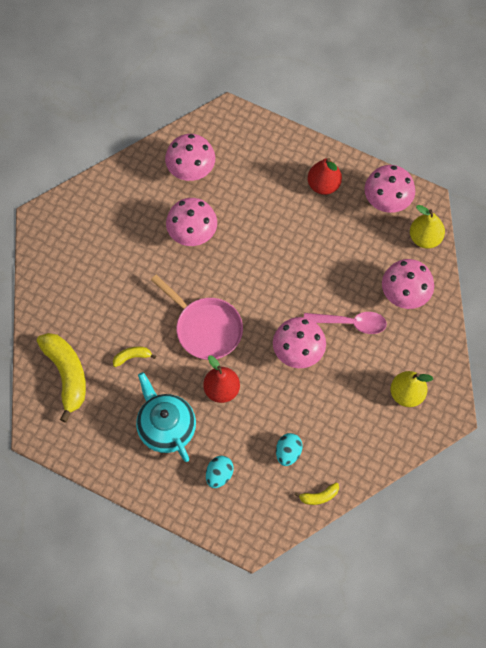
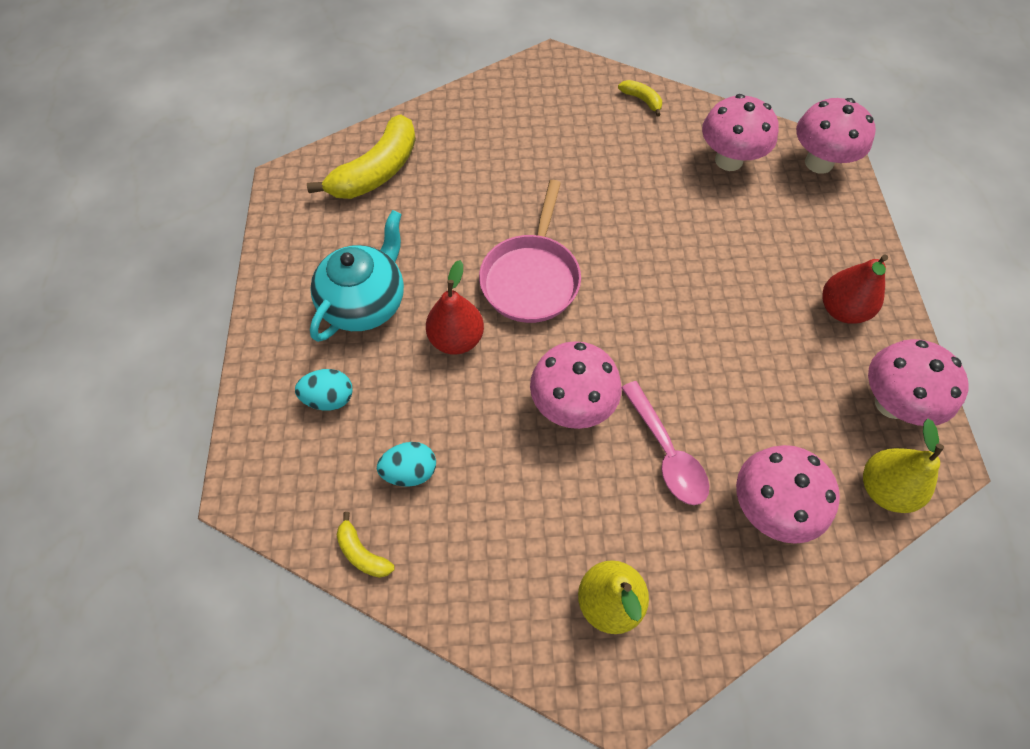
camera: 60 degrees right, 5 degrees down
yellow banana [113,347,156,367] -> yellow banana moved to [618,80,662,116]
pink mushroom [166,198,217,246] -> pink mushroom moved to [796,98,876,174]

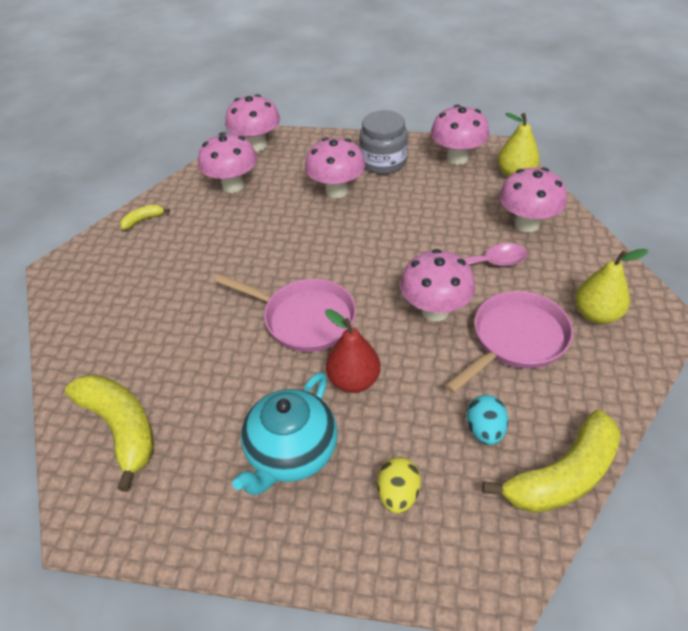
camera: 75 degrees left, 15 degrees down
turquoise egg [295,369,353,411] -> yellow egg [377,457,421,513]
turquoise teapot [310,210,404,342] -> turquoise teapot turned 105 degrees counterclockwise [232,372,338,495]
yellow banana [337,512,395,578] -> yellow banana [483,410,621,513], size x2.17
red pear [822,255,888,324] -> grey jar [359,110,408,174]
none -> pink mushroom [305,137,365,198]
none -> pink pan [445,291,573,394]

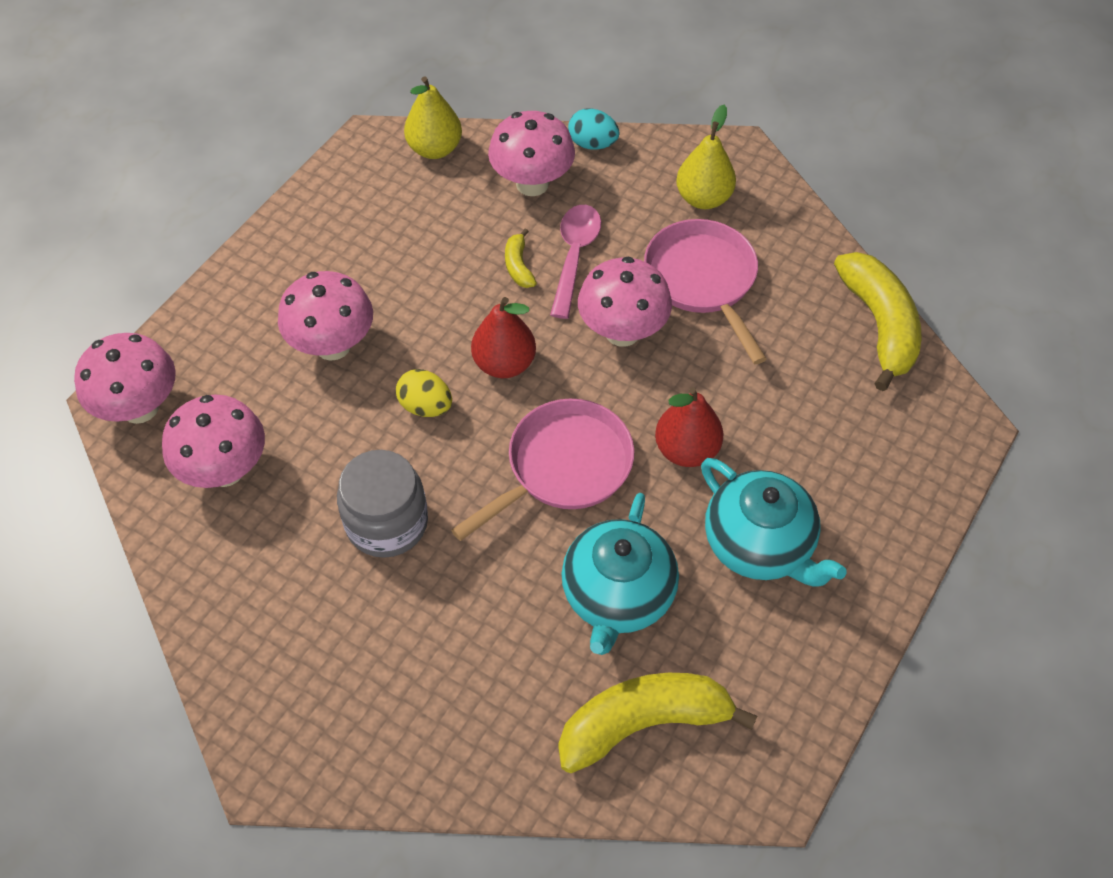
camera: 70 degrees left, 10 degrees up
yellow banana [120,205,170,230] -> yellow banana moved to [505,229,537,288]
grey jar [359,110,408,174] -> grey jar moved to [337,450,428,558]
yellow egg [377,457,421,513] -> yellow egg moved to [396,369,452,417]
pink mushroom [431,105,490,165] -> none
turquoise egg [466,395,508,445] -> turquoise egg moved to [568,108,619,150]
none -> red pear [471,297,536,378]
none -> turquoise teapot [562,493,679,655]

